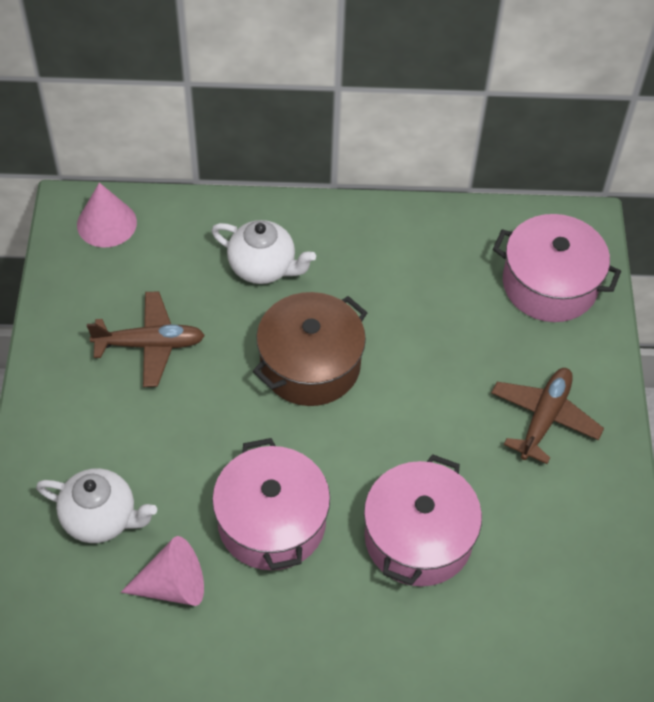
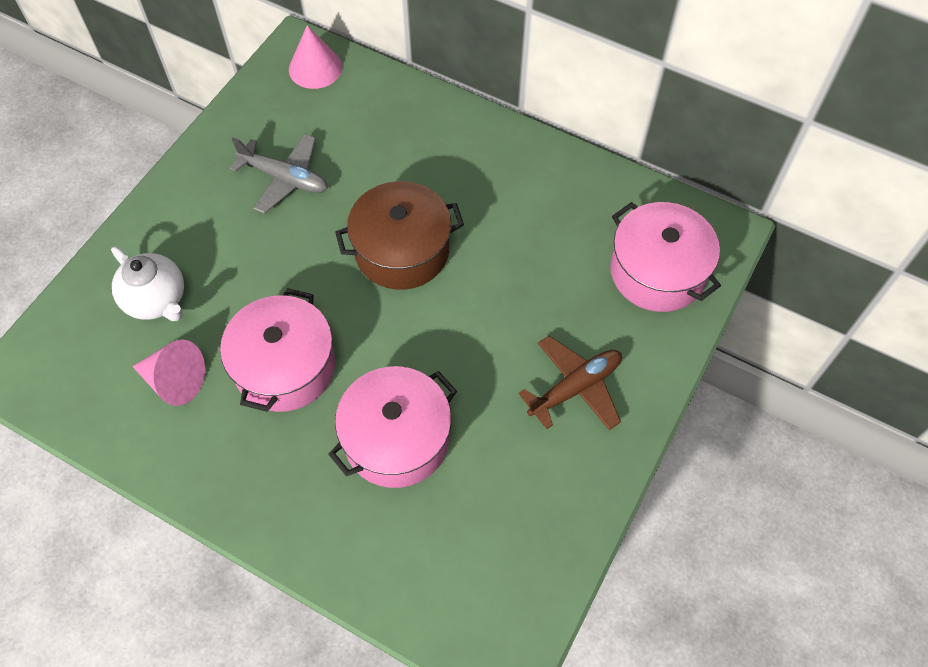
camera: 30 degrees right, 5 degrees up
brown plane [87,291,205,387] -> grey plane [230,134,328,214]
white teapot [211,220,316,284] -> none

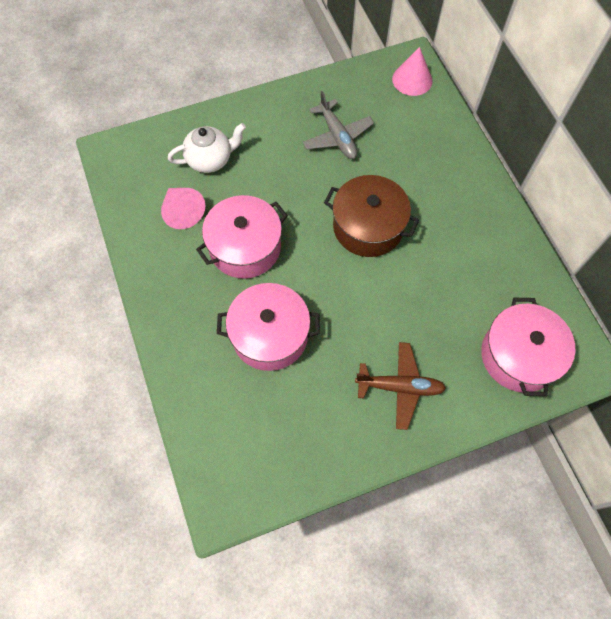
camera: 40 degrees right, 5 degrees up
white teapot [111,246,184,321] -> white teapot turned 105 degrees counterclockwise [168,123,246,173]

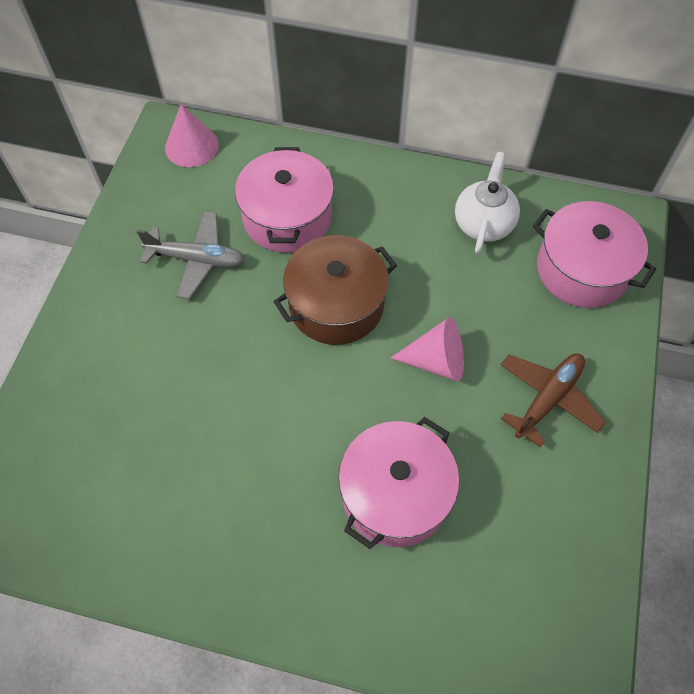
camera: 55 degrees left, 5 degrees down
pink cone [161,188,205,229] -> pink cone moved to [391,317,464,381]
white teapot [168,123,246,173] -> white teapot moved to [455,152,520,254]
pink pot [196,195,288,279] -> pink pot moved to [235,147,334,253]

